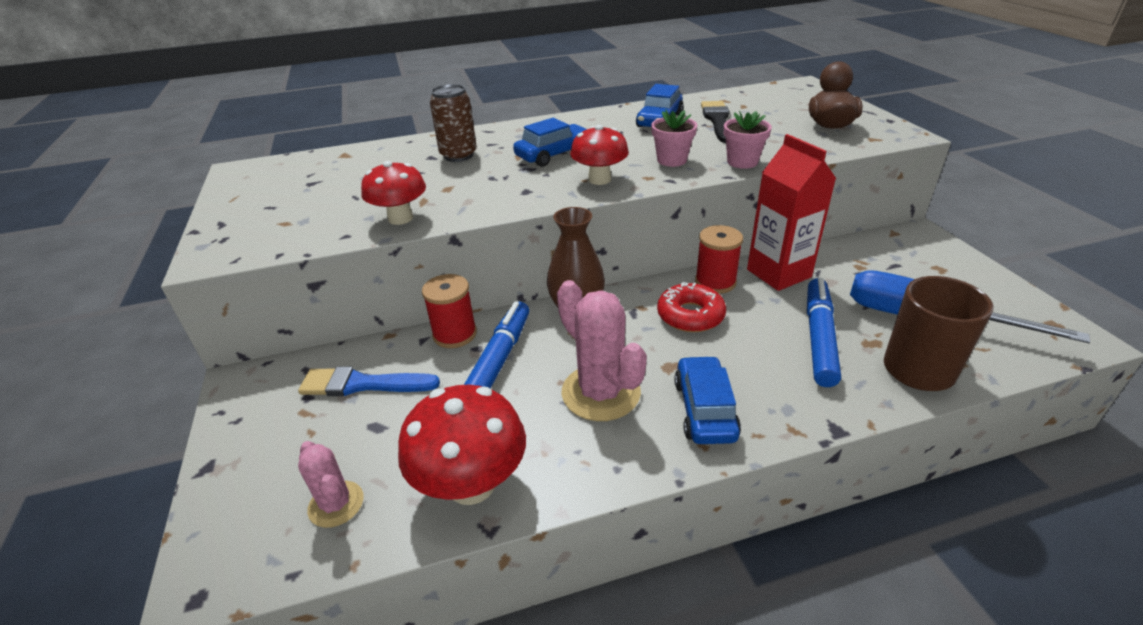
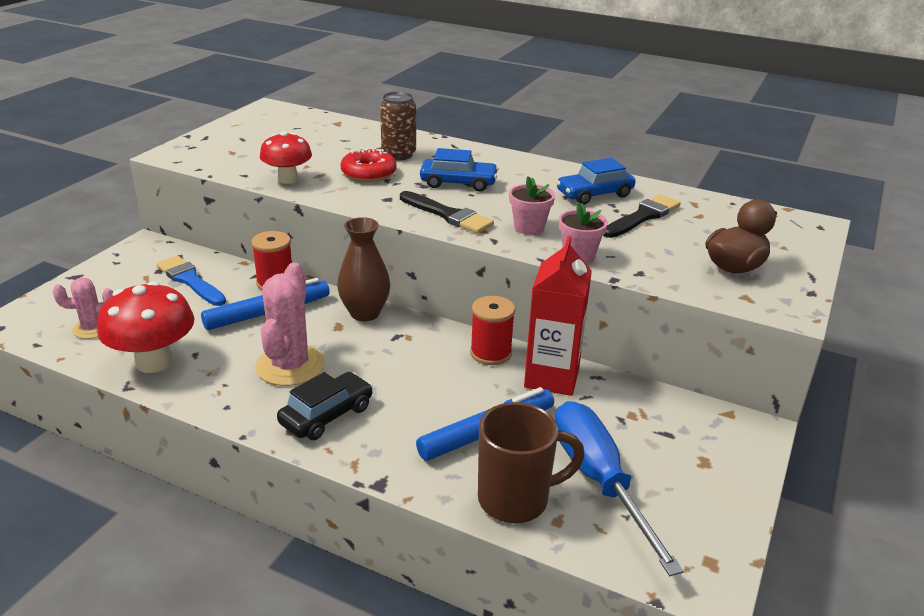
camera: 40 degrees right, 5 degrees down
pink cactus [298,441,364,528] -> pink cactus turned 75 degrees clockwise [52,277,113,339]
red mushroom [570,125,629,185] -> black brush [400,191,494,233]
red donut [657,282,726,332] -> red donut moved to [341,148,397,182]
blue car [674,356,741,444] -> black car [277,372,373,440]

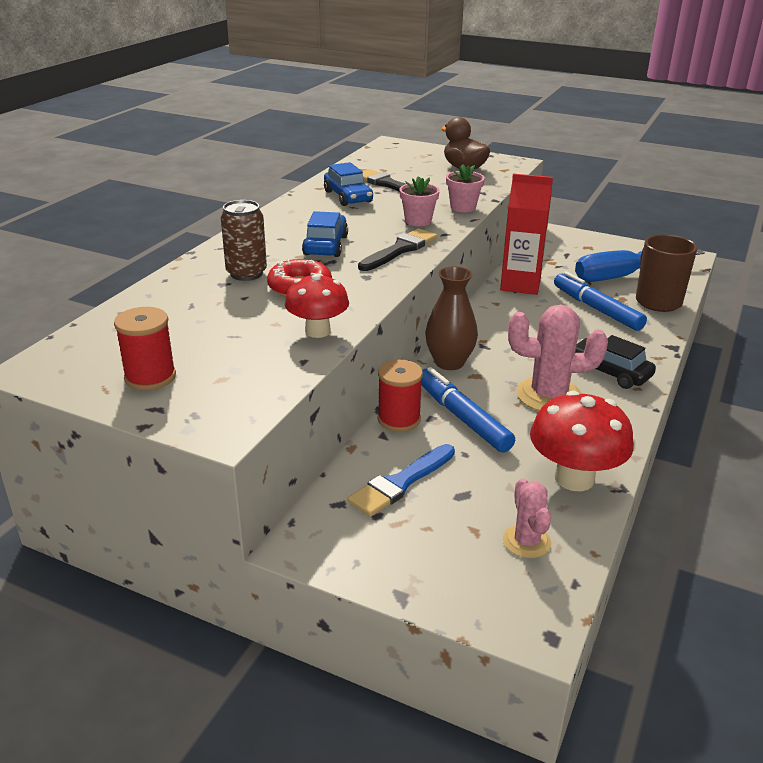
camera: 90 degrees left, 0 degrees up
red spool [470,296,515,365] -> red spool moved to [114,307,176,390]

